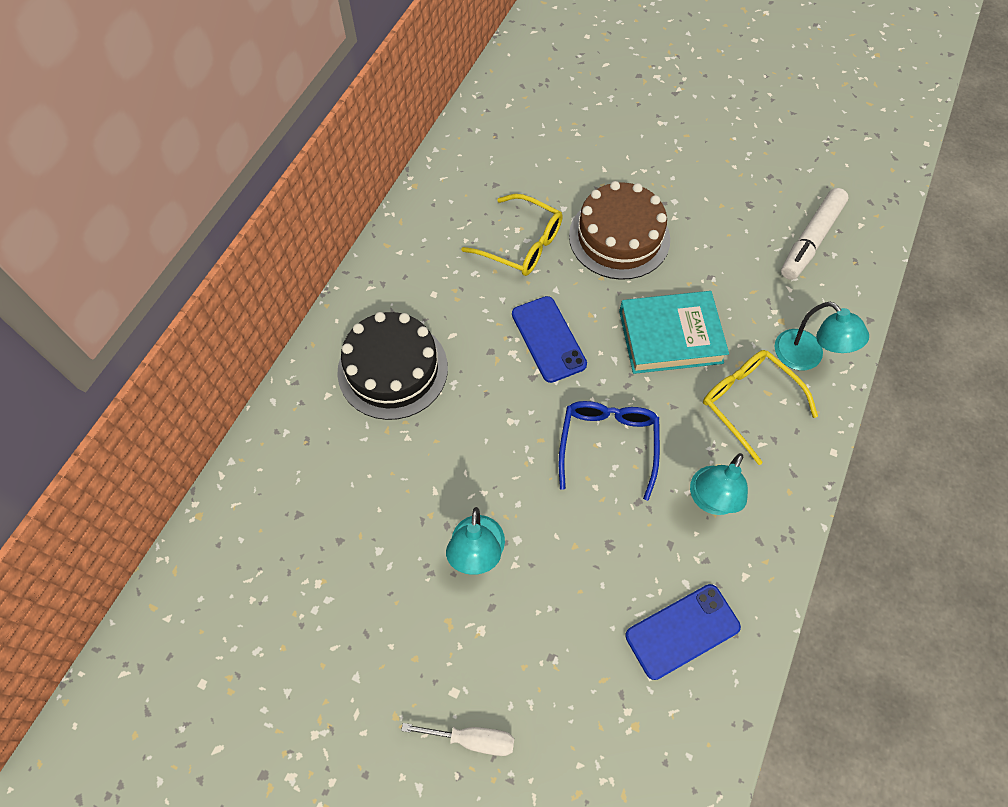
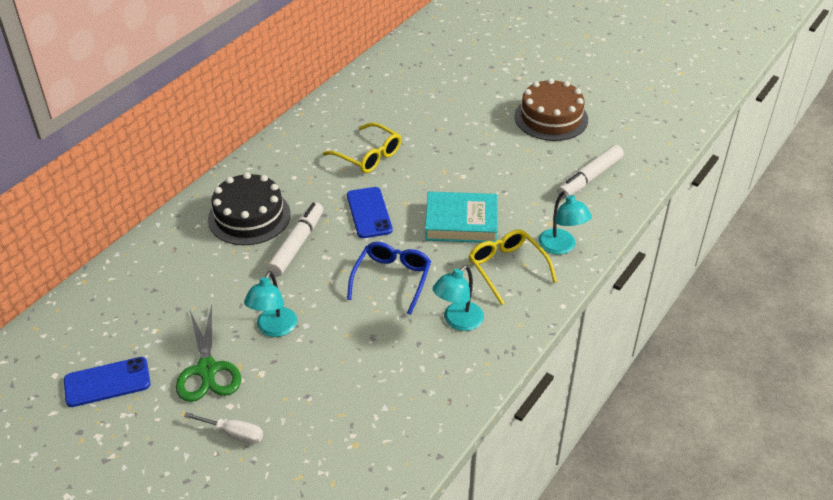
camera: 10 degrees right, 20 degrees down
brown cake [569,181,670,280] -> brown cake moved to [514,78,588,141]
blue phone [625,584,741,680] -> blue phone moved to [64,357,150,407]
none -> green scissors [176,305,241,402]
none -> white marker [267,202,323,276]

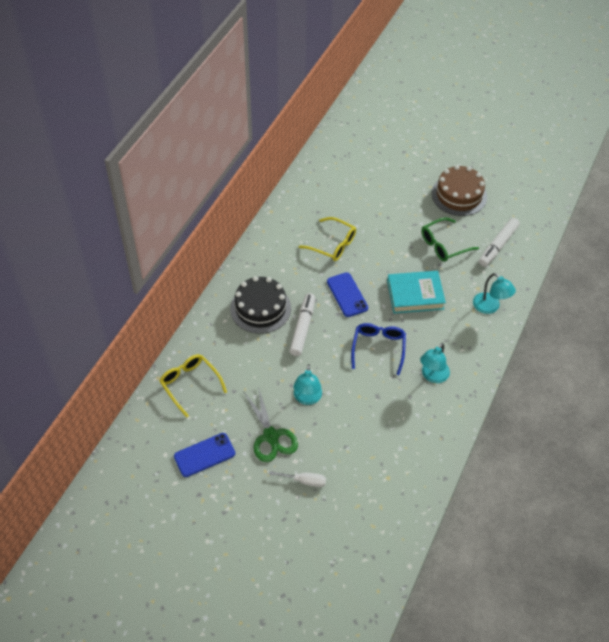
camera: 10 degrees left, 10 degrees up
yellow glasses [469,230,557,305] -> yellow glasses moved to [159,354,227,418]
none -> green glasses [421,217,479,262]

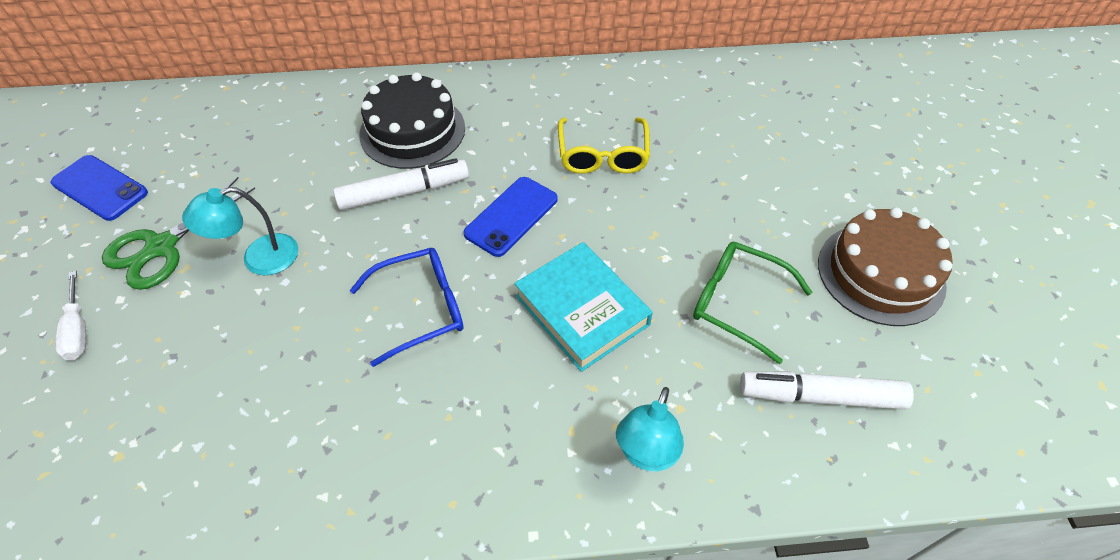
camera: 60 degrees right, 0 degrees up
yellow glasses [159,354,227,418] -> none
turquoise lamp [420,343,450,383] -> none

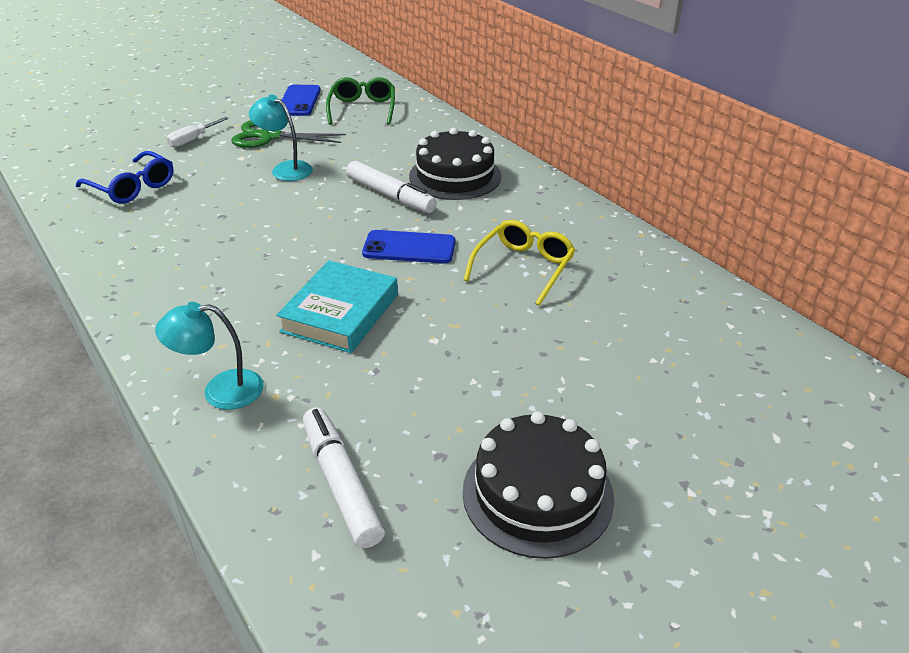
camera: 60 degrees right, 15 degrees down
blue glasses [350,248,464,367] -> blue glasses moved to [76,151,173,204]
yellow glasses [558,117,650,174] -> yellow glasses turned 150 degrees clockwise [464,220,575,306]
green glasses [693,242,812,364] -> green glasses moved to [326,77,395,125]
brown cake [818,207,953,326] -> black cake [463,411,614,559]

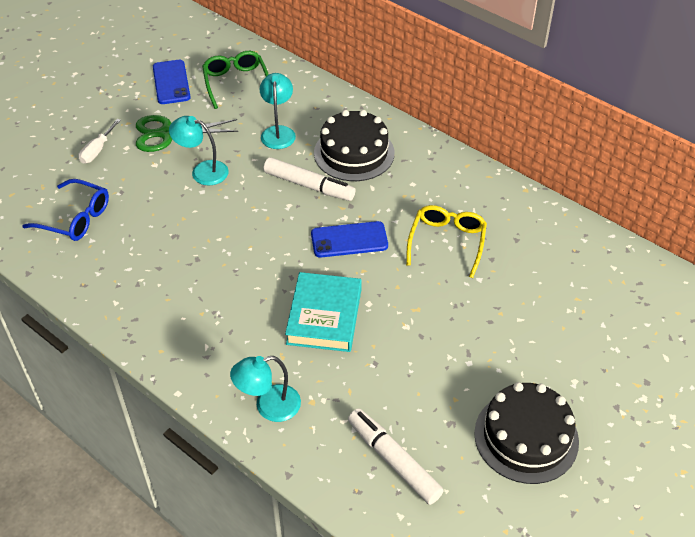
camera: 15 degrees left, 10 degrees up
none -> turquoise lamp [260,73,296,149]

